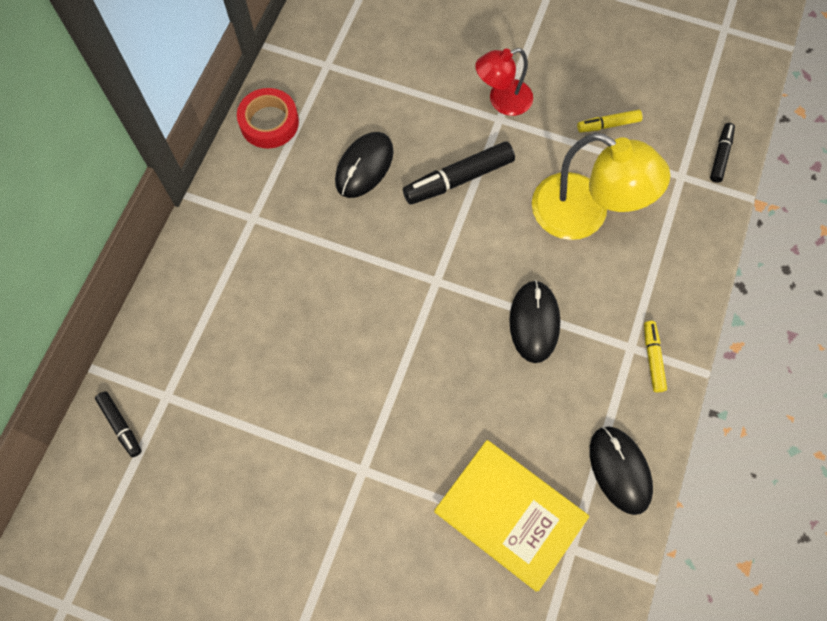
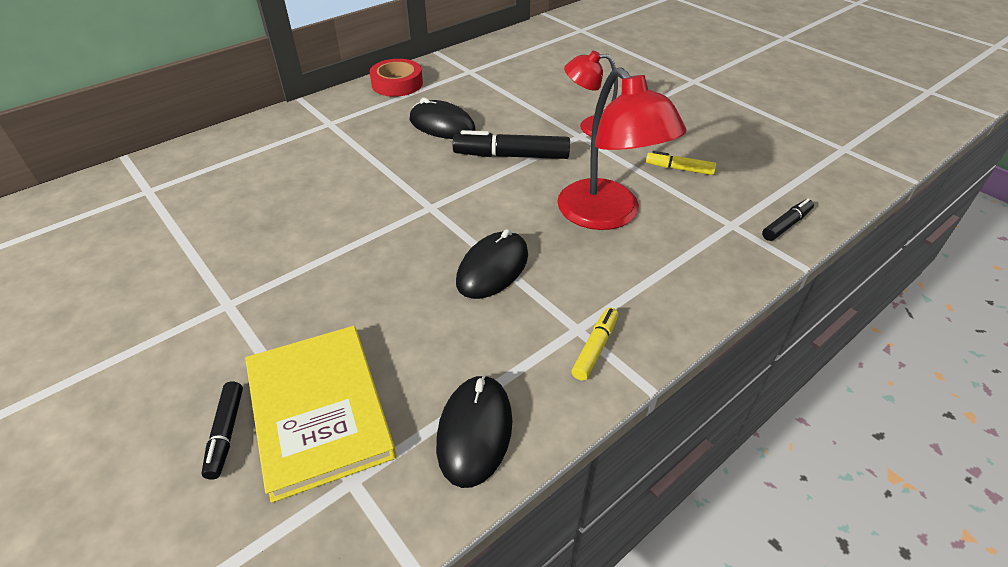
camera: 30 degrees right, 25 degrees down
black marker [95,391,142,457] -> black marker moved to [202,382,243,479]
black mouse [335,132,394,198] -> black mouse turned 60 degrees clockwise [410,98,476,139]
yellow lamp [532,133,670,240] -> red lamp [557,67,687,230]

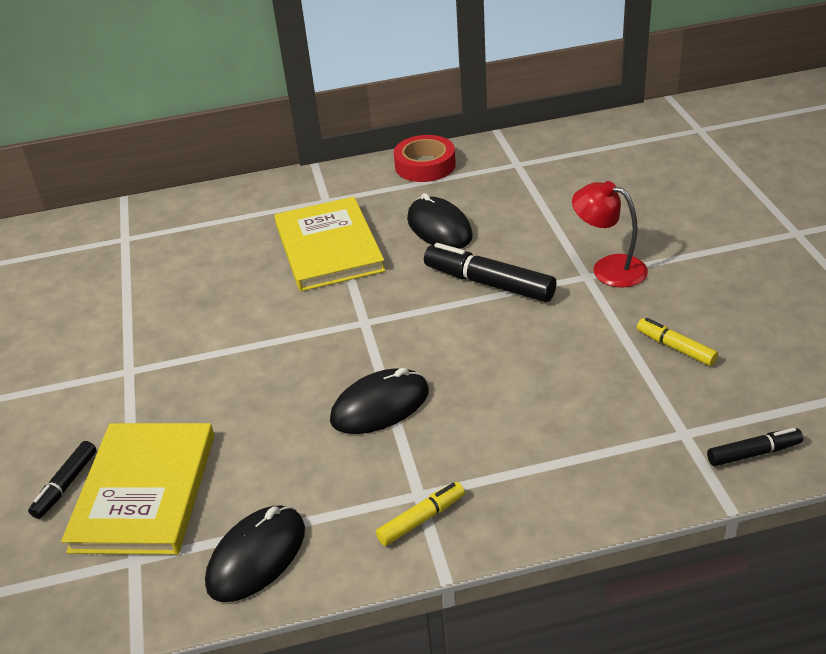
camera: 30 degrees right, 5 degrees down
red lamp [557,67,687,230] -> none
none -> yellow book [274,197,386,292]

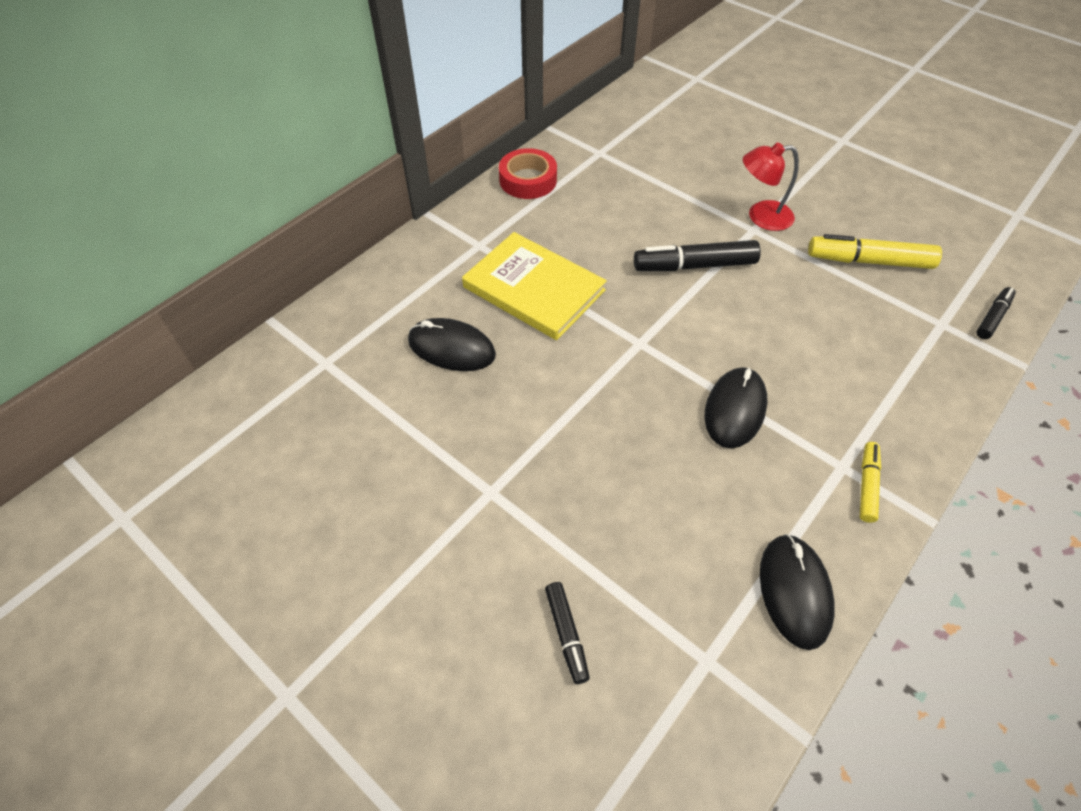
camera: 40 degrees left, 15 degrees up
yellow book [61,423,214,555] -> none
black mouse [407,193,473,249] -> black mouse moved to [408,318,496,371]
yellow marker [637,318,718,366] -> yellow marker [808,234,942,269], size x1.76

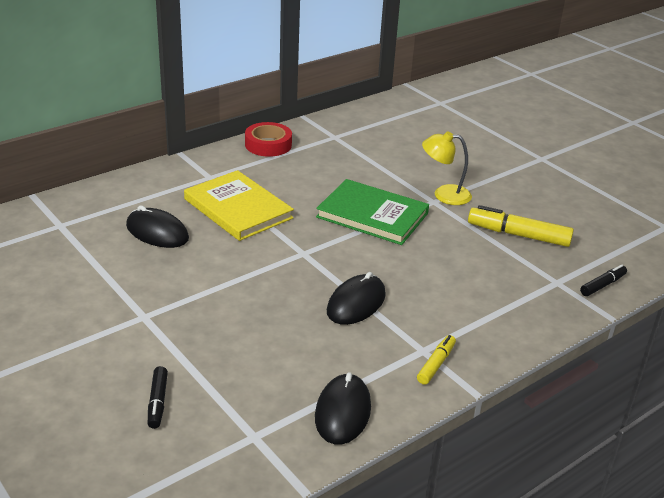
camera: 10 degrees right, 20 degrees down
black marker [634,240,761,271] -> green book [316,179,429,245]
red lamp [743,142,799,231] -> yellow lamp [422,131,472,205]

